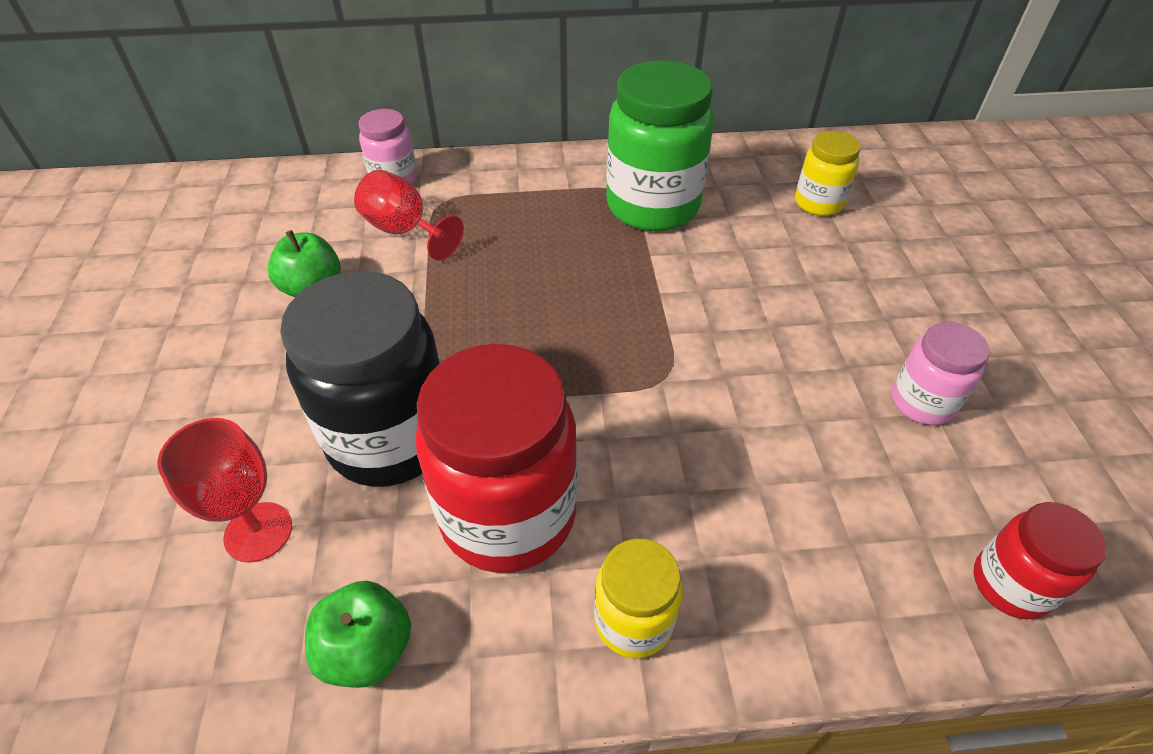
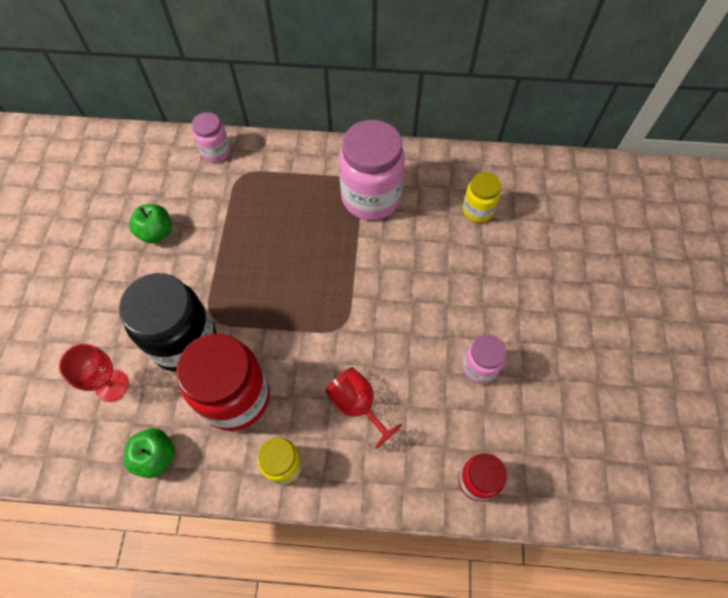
camera: 10 degrees right, 15 degrees up
red goblet [354,170,464,261] -> red goblet moved to [325,367,402,449]
green jar [606,60,714,231] -> pink jar [339,120,405,220]

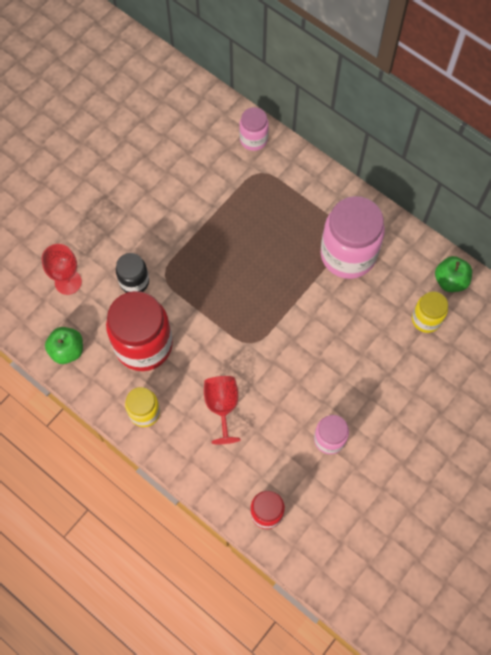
camera: 35 degrees right, 5 degrees up
black jar [119,273,217,372] -> black jar [116,253,149,293], size x0.53
green apple [129,204,172,243] -> green apple moved to [435,256,472,292]

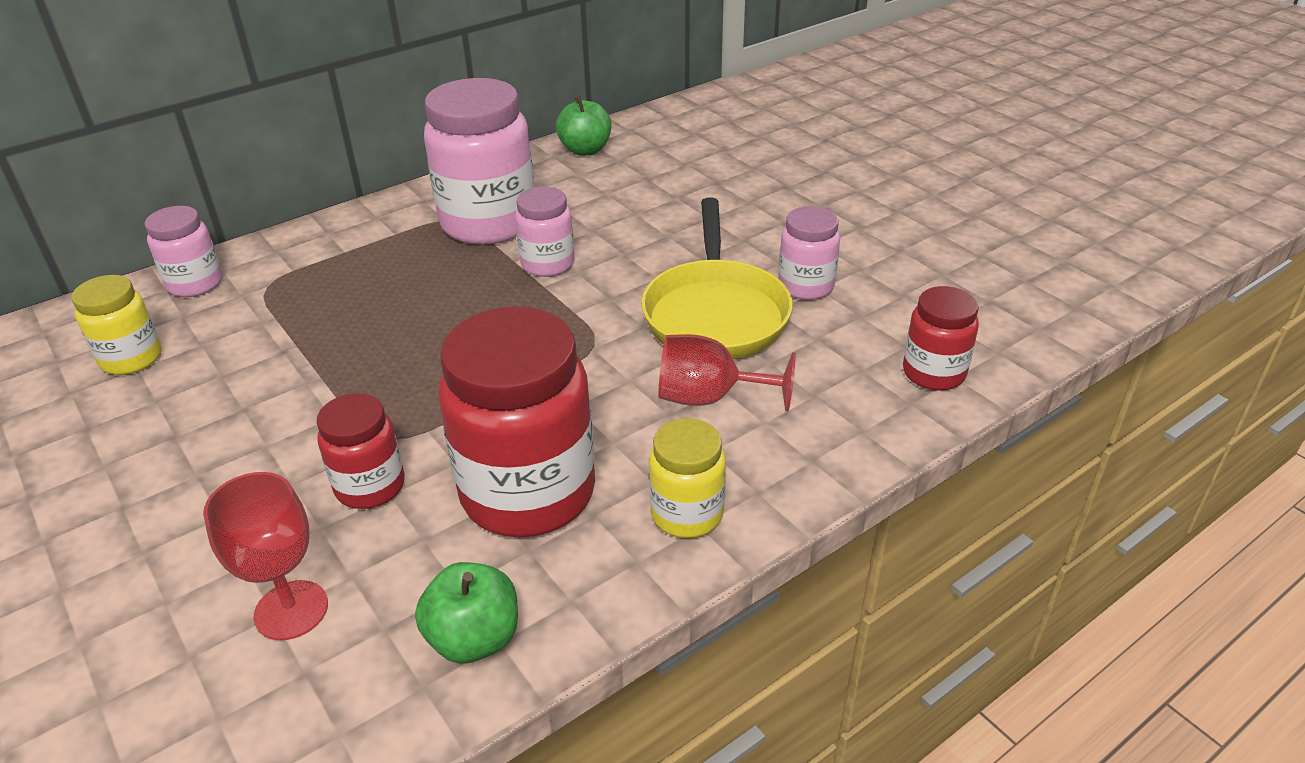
camera: 75 degrees left, 30 degrees down
black jar [116,253,149,293] -> red jar [316,393,405,509]
yellow jar [412,291,448,333] -> yellow jar moved to [71,275,162,375]
none -> pink jar [515,186,575,277]
none -> yellow pan [641,198,793,359]

